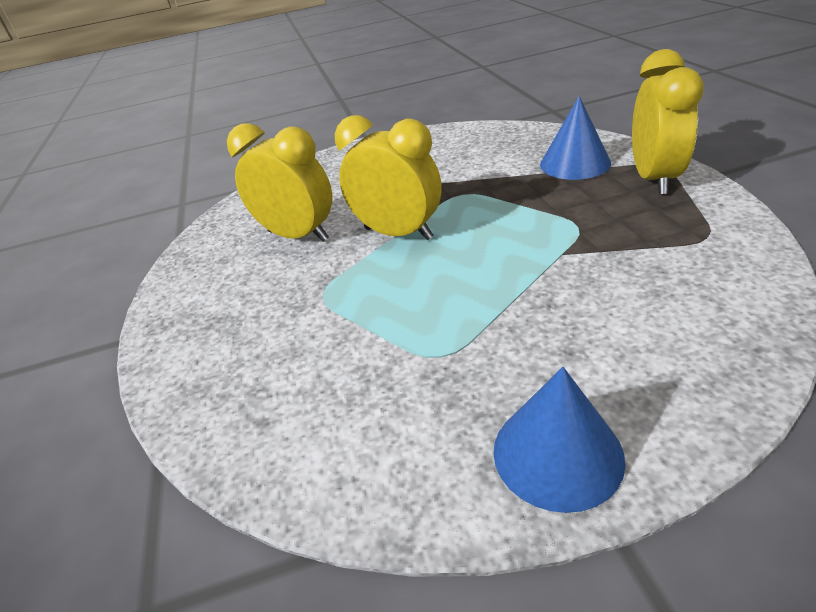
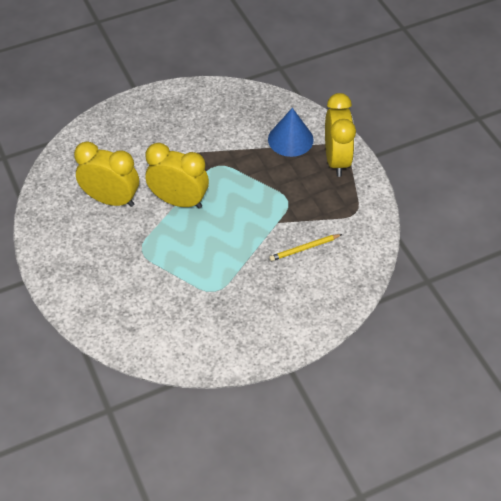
camera: 15 degrees left, 15 degrees up
blue cone [493,367,626,513] -> none
none -> yellow pencil [269,234,342,261]

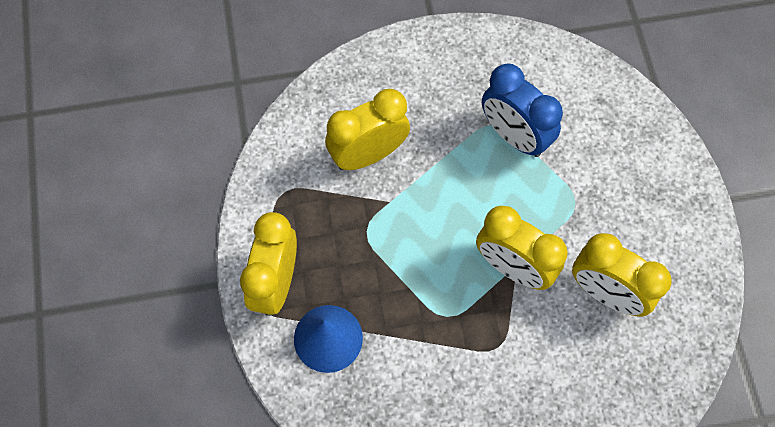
camera: 165 degrees left, 15 degrees up
yellow pencil [269,234,342,261] -> yellow clock [325,89,410,170]
none -> blue clock [482,63,563,157]

